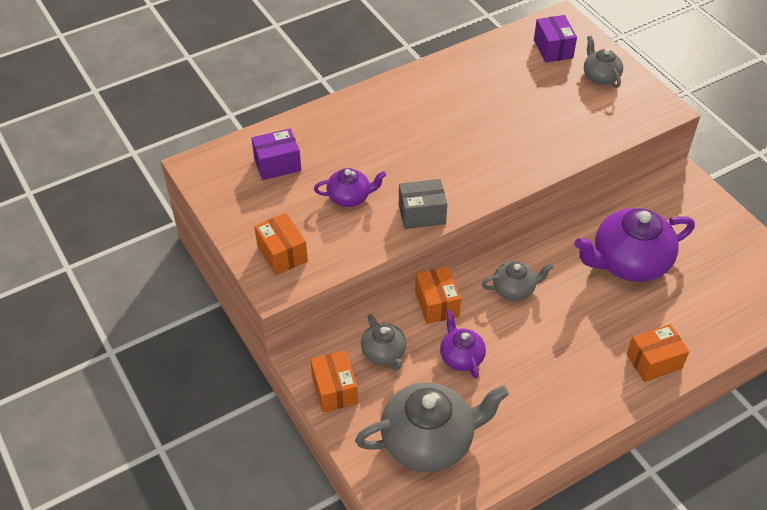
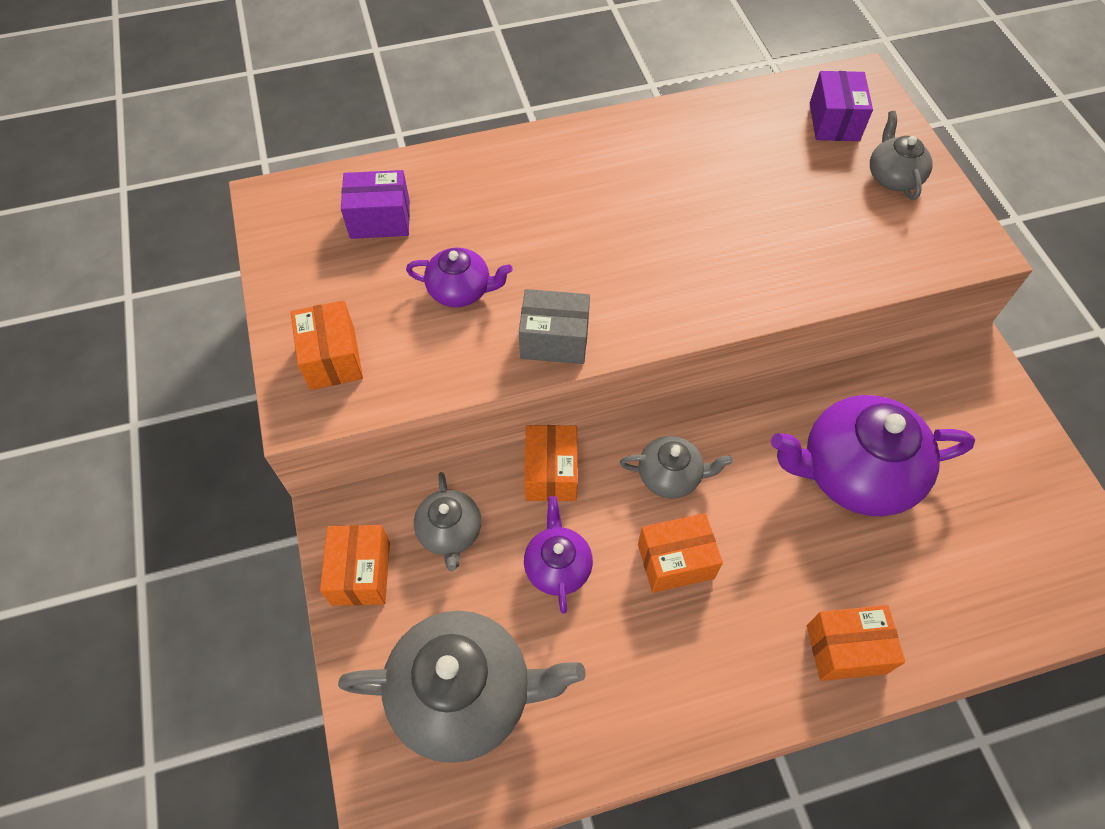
camera: 15 degrees right, 10 degrees up
none -> orange box [638,513,723,593]

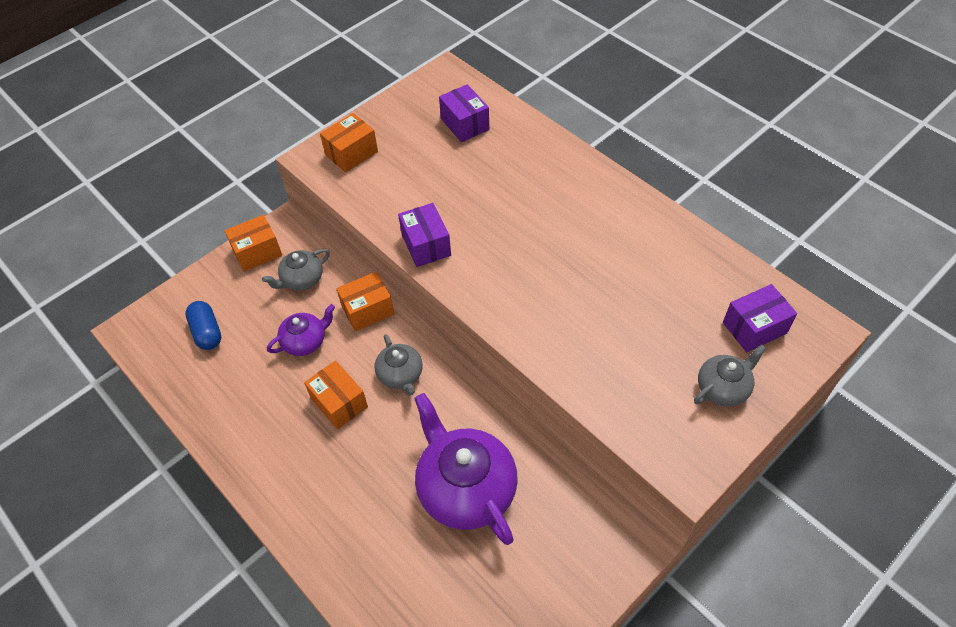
camera: 65 degrees right, 5 degrees down
grey teapot [338,611,585,763] -> blue capsule [185,301,221,350]
purple teapot [406,248,513,307] -> none
grey box [519,289,590,364] -> purple box [398,203,451,267]
orange box [807,605,905,681] -> none

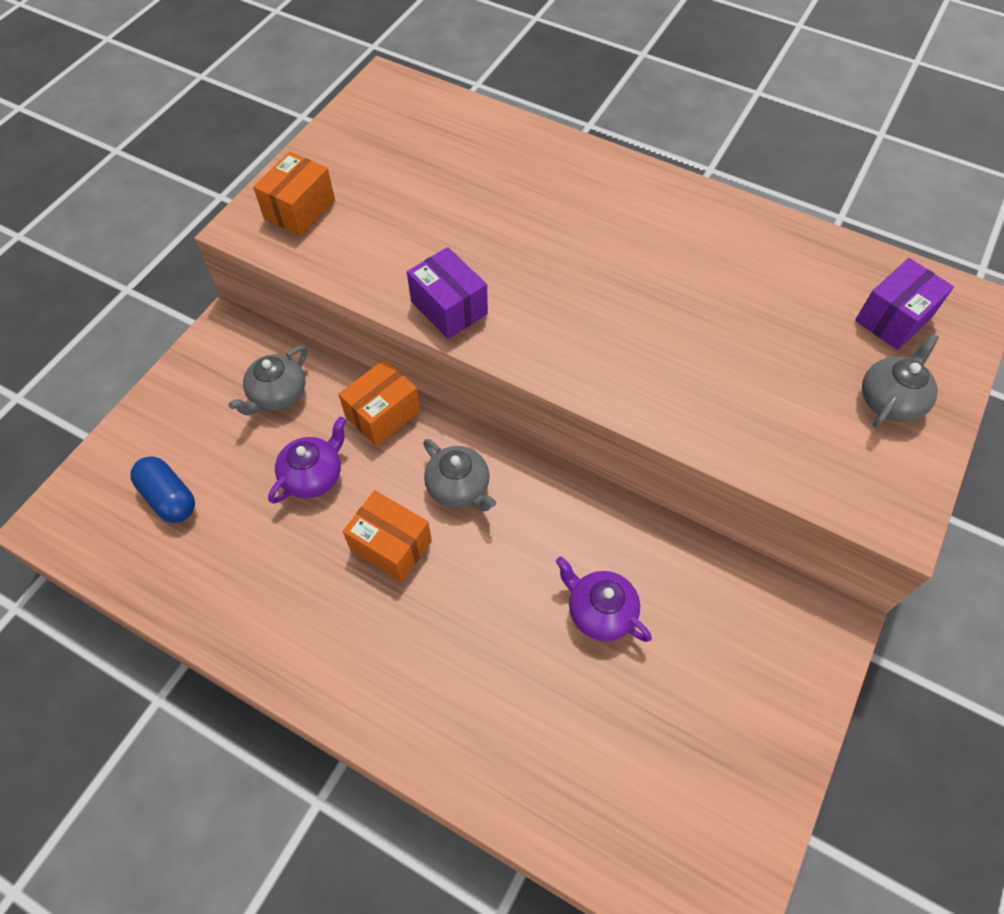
camera: 20 degrees left, 5 degrees up
orange box [225,215,282,272] -> none
purple teapot [414,393,518,545] -> purple teapot [556,556,652,642], size x0.52
purple box [439,84,489,142] -> none

